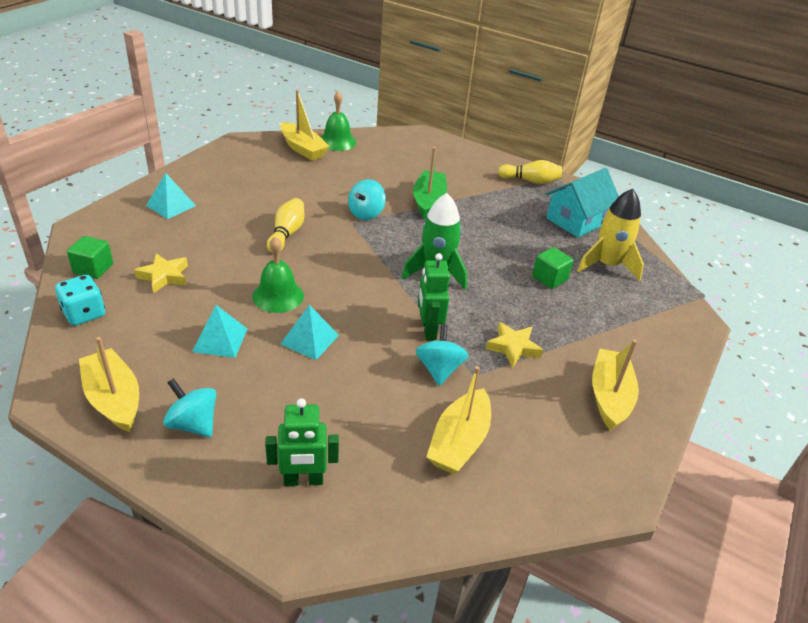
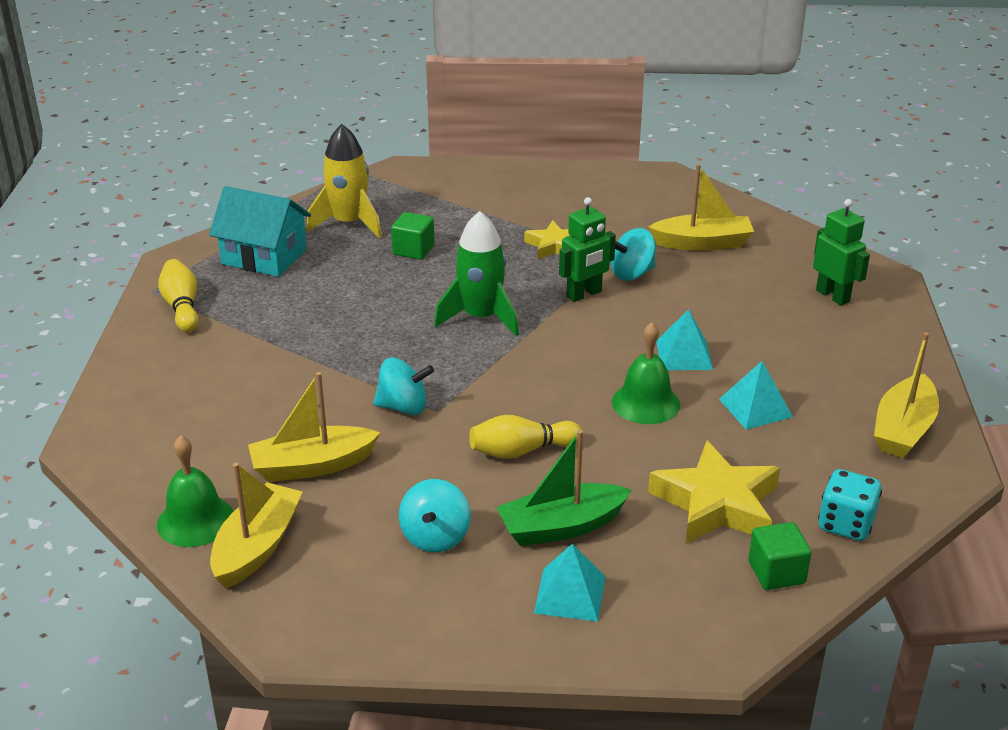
camera: 115 degrees left, 5 degrees down
yellow star [134,253,188,293] -> yellow star [648,441,780,544], size x1.69
turquoise spinning top [163,378,216,437] -> turquoise spinning top moved to [399,479,471,552]
green boat [413,147,447,219] -> green boat moved to [496,430,632,546]
yellow boat [592,340,639,431] -> yellow boat moved to [248,372,380,482]

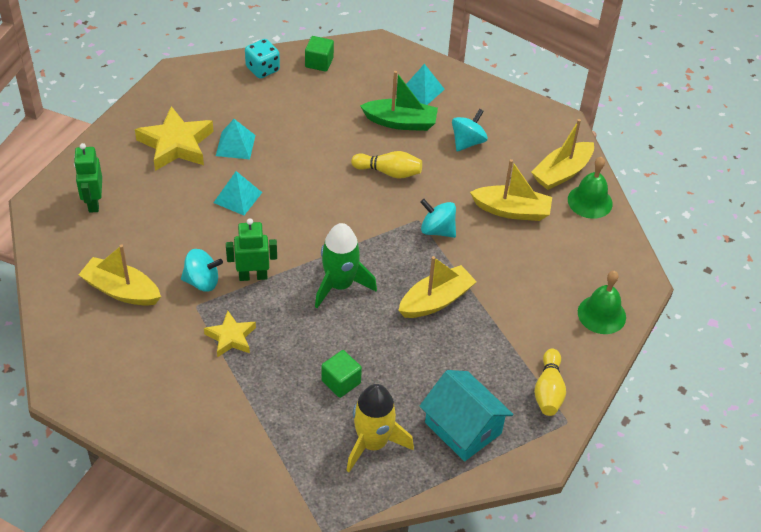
camera: 155 degrees left, 15 degrees up
green bell [612,322,680,424] -> green bell moved to [578,271,626,334]
yellow star [648,441,780,544] -> yellow star moved to [135,106,214,171]
yellow boat [874,332,939,458] -> yellow boat moved to [398,256,477,318]

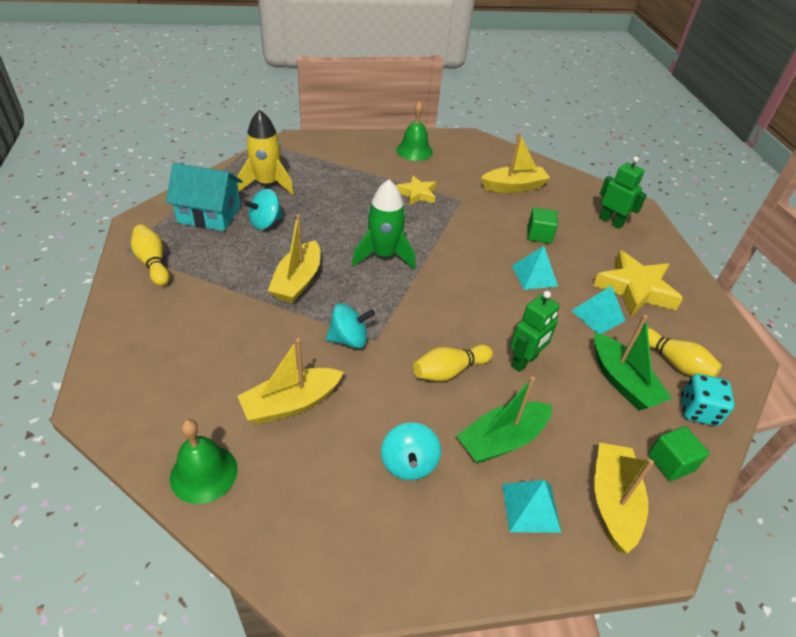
camera: 140 degrees right, 5 degrees down
turquoise spinning top [181,249,223,292] -> turquoise spinning top moved to [243,189,283,230]
green robot [226,218,277,281] -> green robot moved to [510,291,560,372]
green cube [321,350,362,398] -> green cube moved to [528,207,558,243]
yellow boat [531,119,594,190] -> yellow boat moved to [594,442,654,553]
green bell [578,271,626,334] -> green bell moved to [396,101,433,161]
none -> green boat [594,315,672,411]
none -> yellow bowling pin [636,328,722,377]

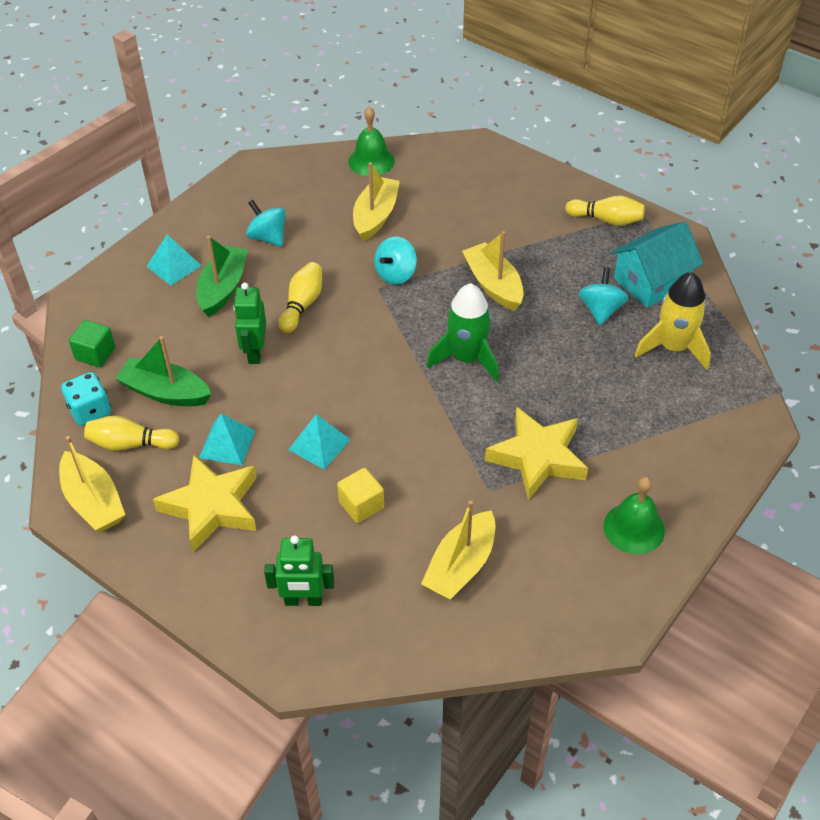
camera: 140 degrees right, 5 degrees up
yellow star [396,176,436,206] -> yellow star [485,407,588,500], size x1.69
green cube [528,207,558,243] -> yellow cube [337,468,384,523]
yellow boat [594,442,654,553] -> yellow boat moved to [59,436,125,532]

